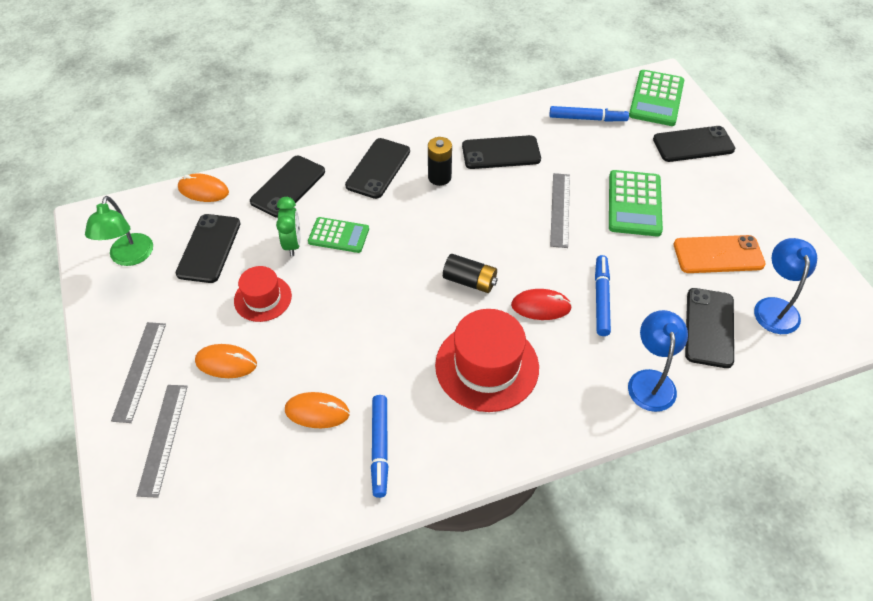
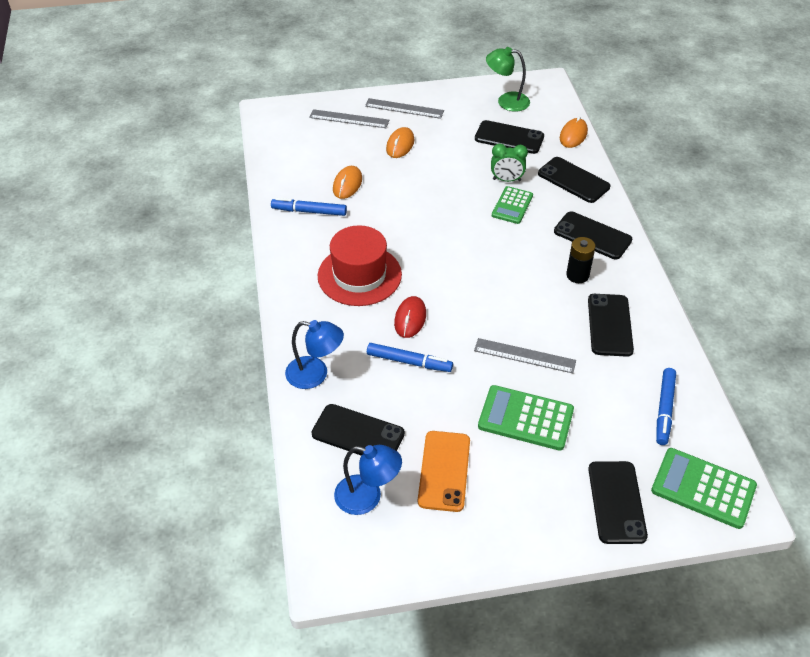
camera: 100 degrees right, 5 degrees down
red hat [234,266,292,322] -> none
black battery [443,254,498,293] -> none

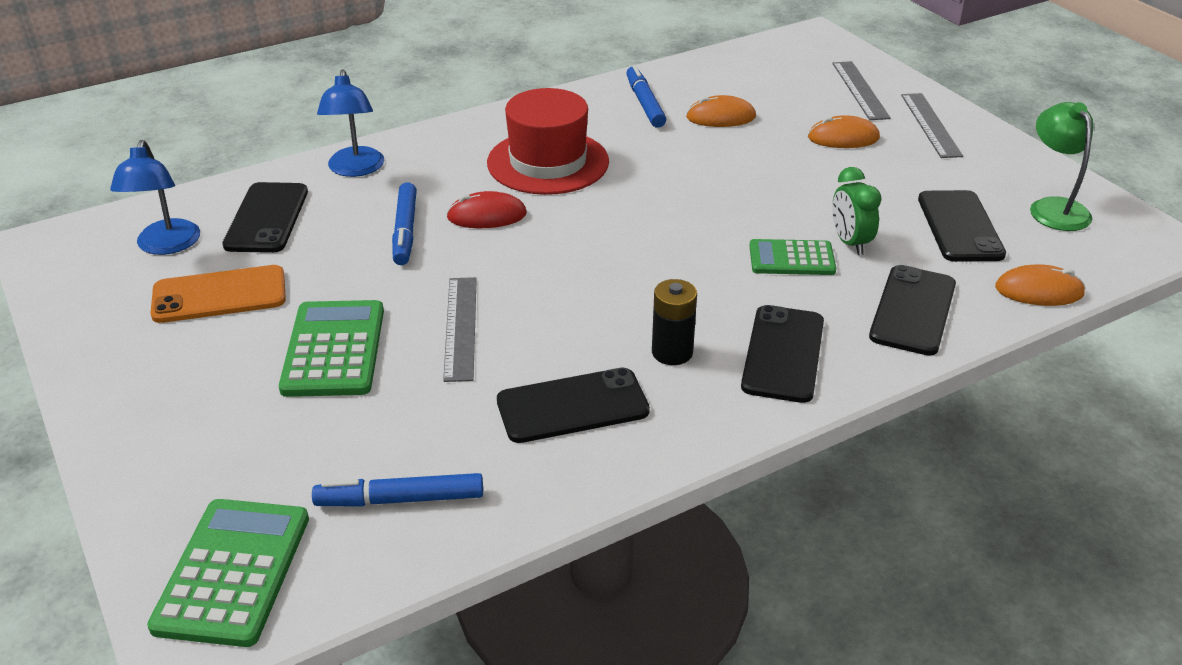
camera: 70 degrees right, 10 degrees down
black phone [588,461,648,544] -> none

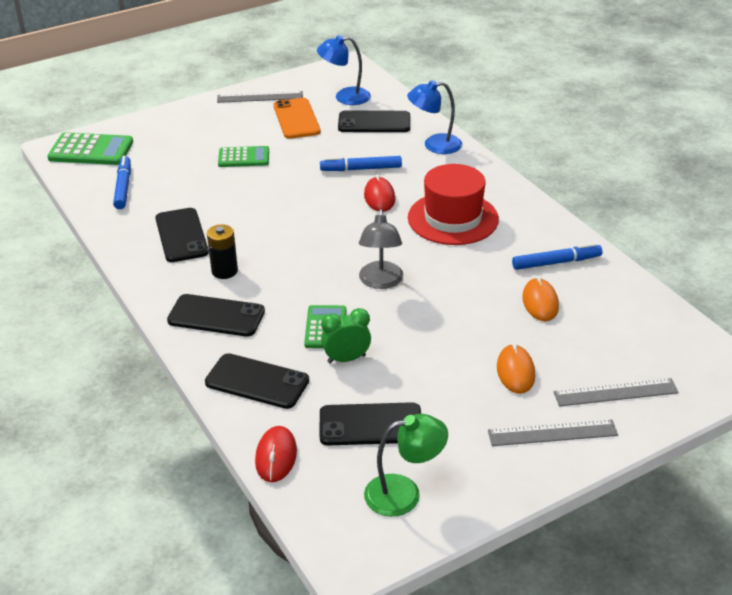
camera: 90 degrees right, 0 degrees up
green calculator [279,300,384,397] -> green calculator [218,146,269,167], size x0.66
grey ruler [443,277,477,382] -> grey ruler moved to [217,91,303,103]
orange mouse [995,264,1086,306] -> red mouse [255,426,297,482]
none -> grey lamp [359,209,403,289]

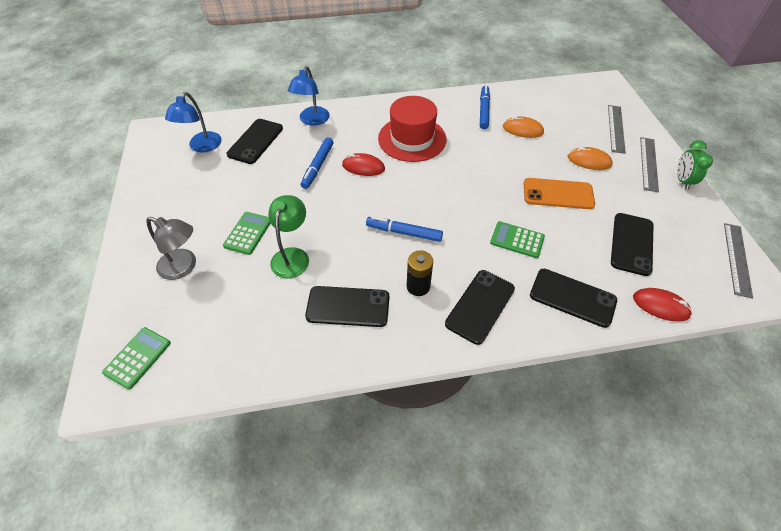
camera: 70 degrees left, 15 degrees up
green calculator [47,132,133,165] -> green calculator [102,327,171,390], size x0.66
blue marker [113,156,131,209] -> blue marker moved to [366,216,443,242]
black phone [205,353,309,409] -> black phone turned 75 degrees clockwise [530,269,617,328]
grey ruler [217,91,303,103] -> grey ruler moved to [724,223,753,299]
orange phone [273,98,321,139] -> orange phone moved to [524,178,595,209]
green clock [321,308,371,363] -> green clock moved to [677,140,713,190]
grey lamp [359,209,403,289] -> grey lamp moved to [146,217,196,280]
green lamp [364,414,448,517] -> green lamp moved to [268,195,309,278]

